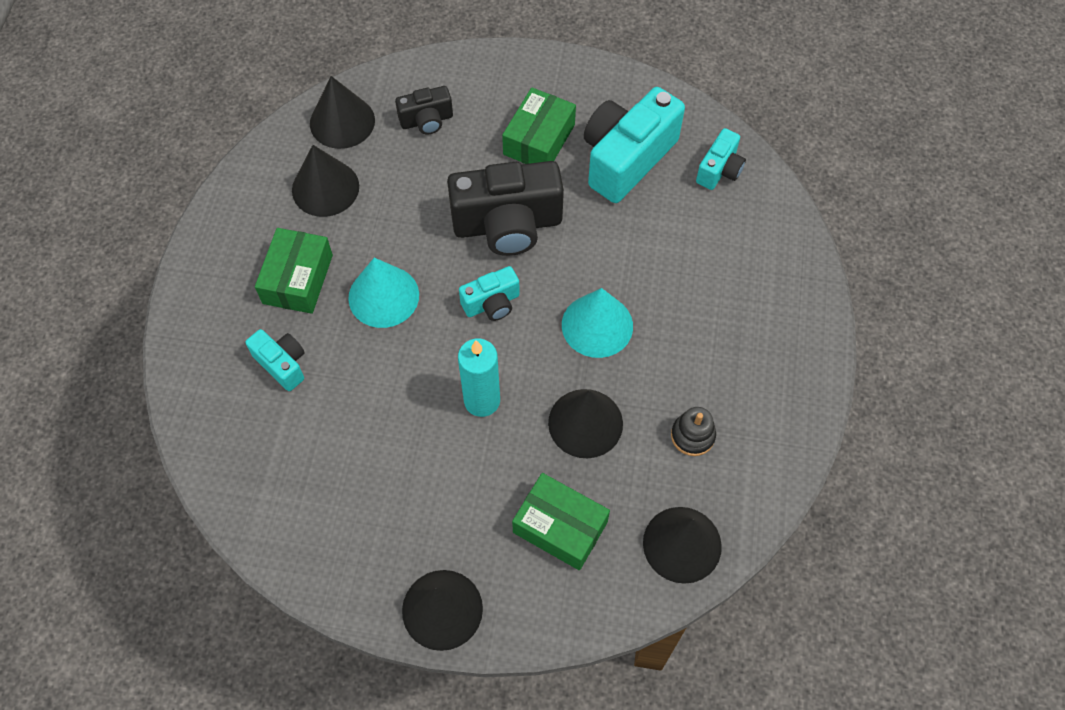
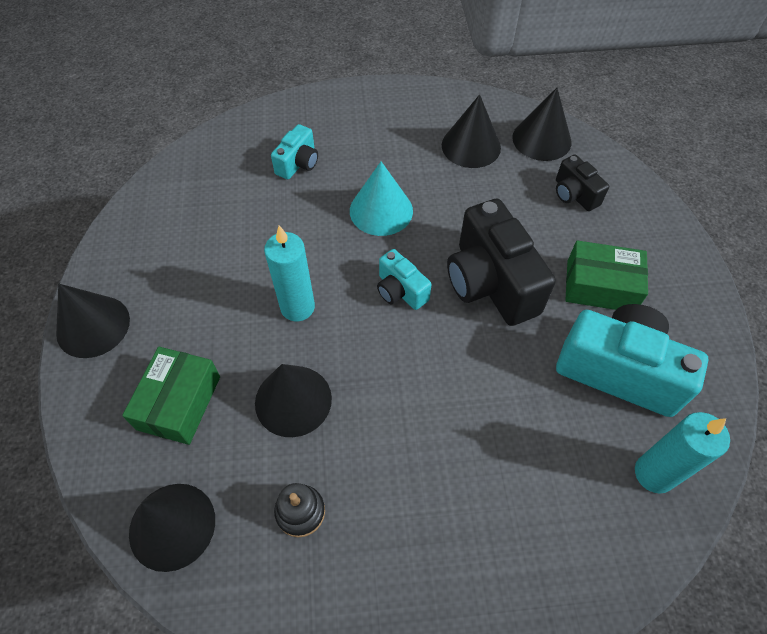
camera: 75 degrees right, 5 degrees down
green box [255,228,333,314] -> none
turquoise cone [562,288,633,358] -> none
turquoise camera [696,128,746,190] -> turquoise candle [635,412,730,494]

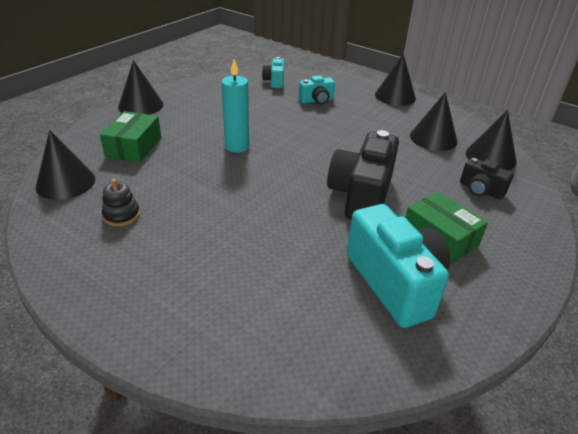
camera: 40 degrees right, 20 degrees down
green box [122,347,220,445] -> green box turned 45 degrees counterclockwise [100,111,161,162]
black cone [255,364,332,437] -> black cone moved to [375,54,416,106]
turquoise cone [350,161,413,236] -> none
turquoise camera [377,249,432,310] -> turquoise camera moved to [262,57,284,88]
black camera [556,155,609,211] -> black camera turned 60 degrees counterclockwise [460,158,514,199]
turquoise candle [635,412,730,494] -> none

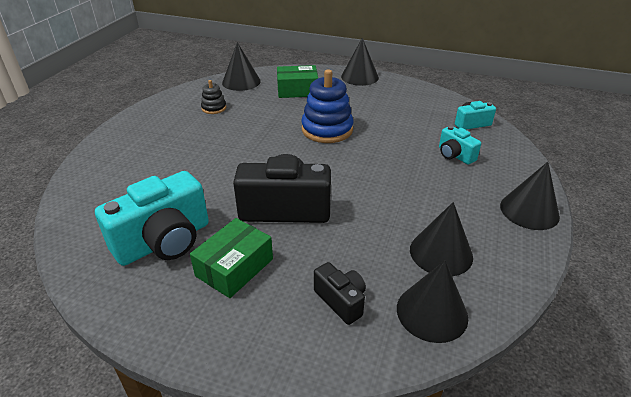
camera: 75 degrees right, 0 degrees up
turquoise candle [222,59,249,153] -> blue stacking toy [301,70,353,143]
black camera [460,158,514,199] -> black camera turned 120 degrees clockwise [314,262,366,325]

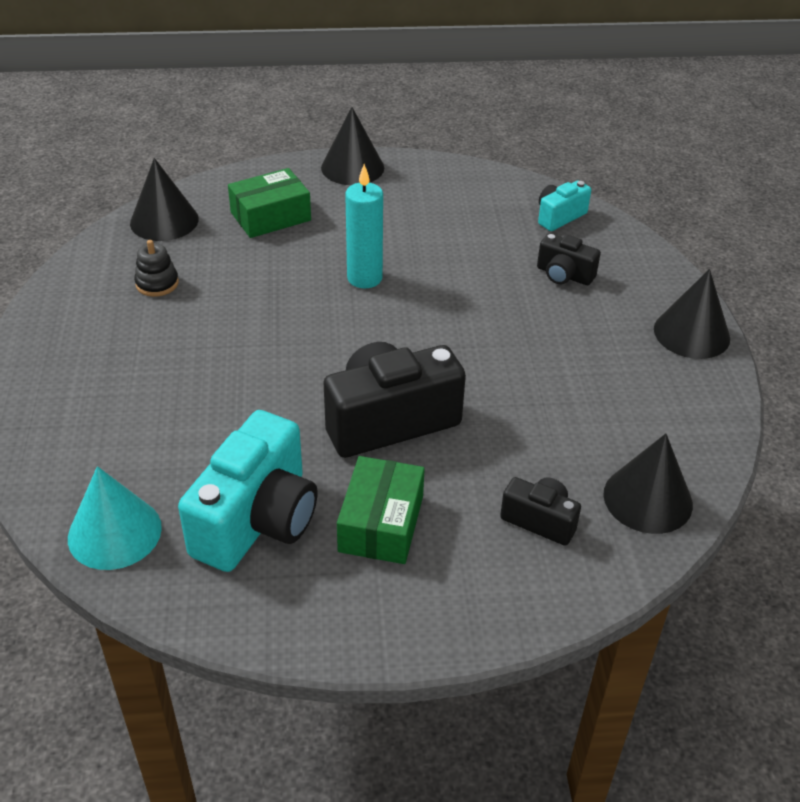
camera: 25 degrees left, 5 degrees up
blue stacking toy [301,70,353,143] -> turquoise candle [345,164,383,289]
black cone [410,202,473,276] -> none
turquoise camera [439,126,481,165] -> black camera [537,233,601,285]
none -> turquoise cone [68,466,162,570]

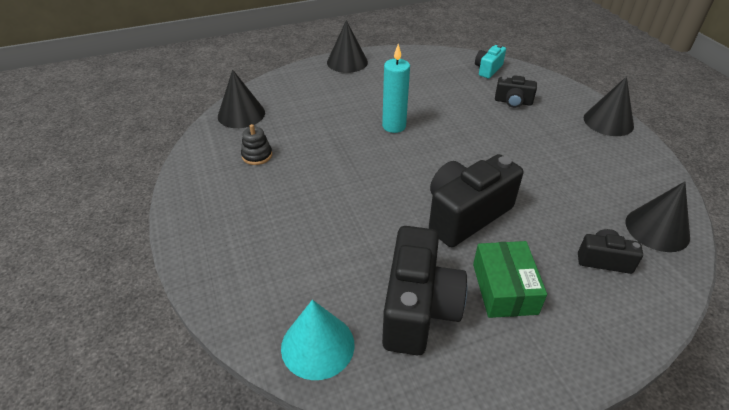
camera: 15 degrees left, 0 degrees up
turquoise camera [178,410,318,572] -> black camera [382,226,467,355]
green box [228,168,311,238] -> none

